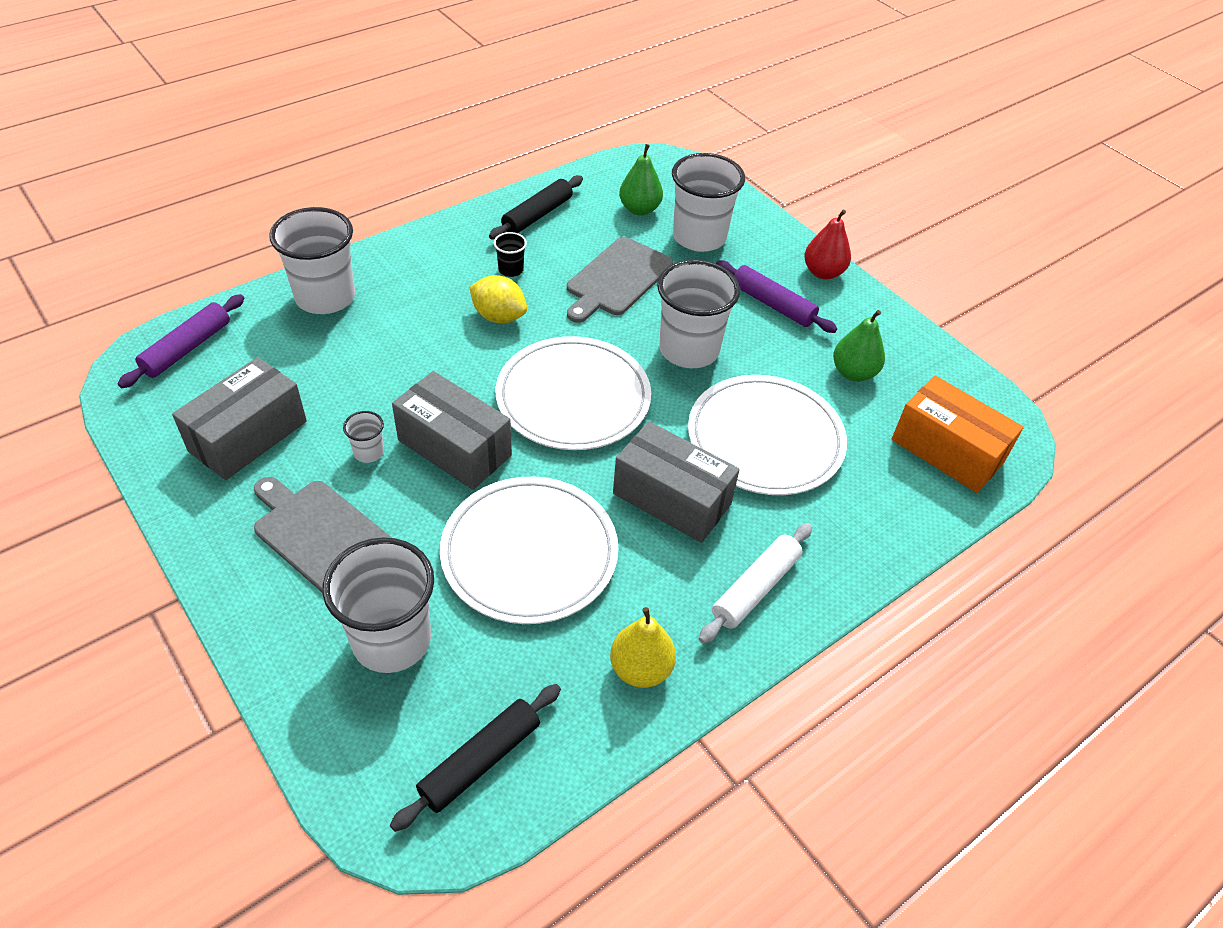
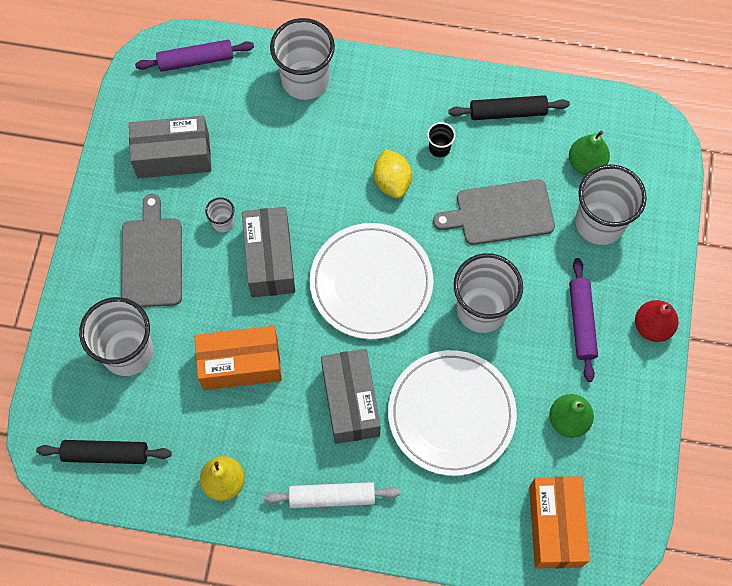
camera: 50 degrees right, 20 degrees up
white plate [440,477,618,624] -> orange box [194,326,282,390]

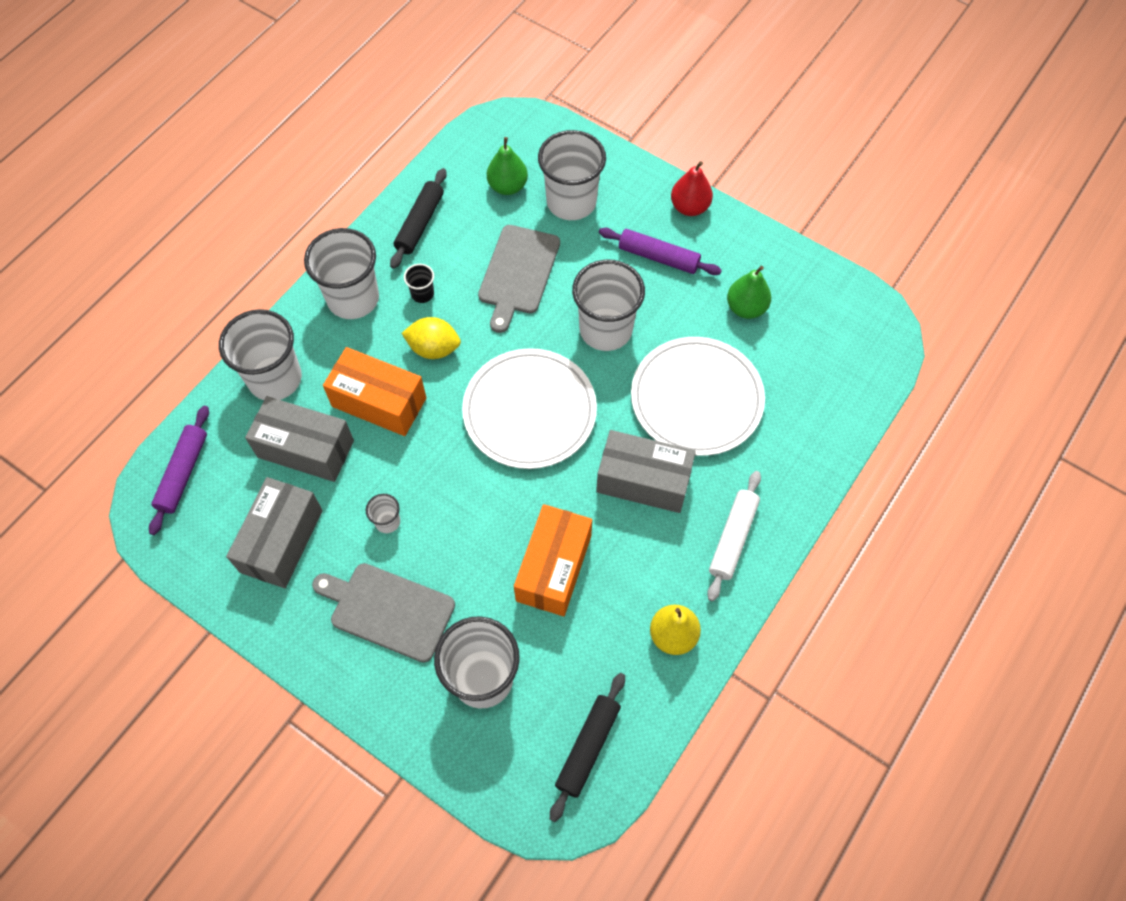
camera: 65 degrees left, 5 degrees down
grey box [242,207,295,297] -> grey box moved to [245,396,354,482]
orange box [529,476,590,569] -> orange box moved to [323,347,426,436]
none -> white cup [304,228,379,319]

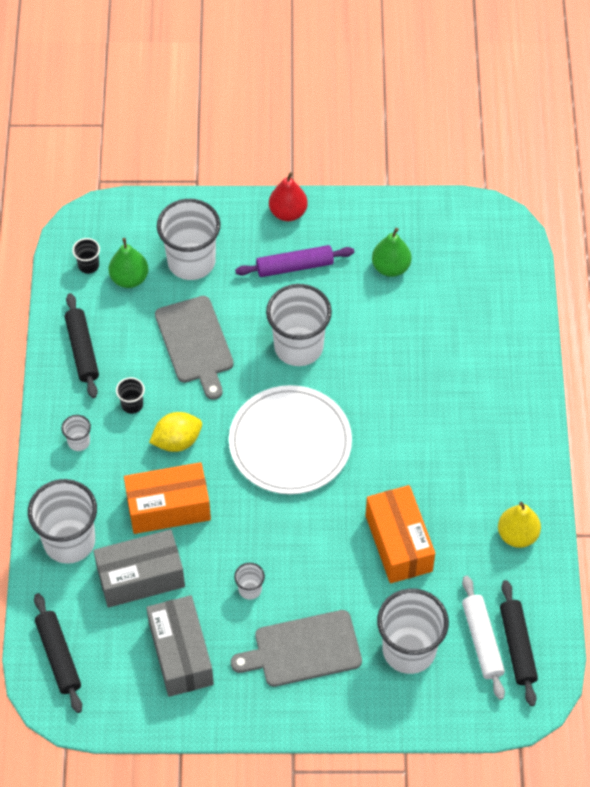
camera: 35 degrees left, 5 degrees down
purple rolling pin [149,406,209,535] -> black rolling pin [34,593,82,713]
white cup [304,228,379,319] -> white cup [61,415,91,451], size x0.44
grey box [596,430,696,513] -> none
white plate [631,337,765,456] -> none
white rolling pin [707,471,761,601] -> white rolling pin moved to [462,576,505,700]
none -> black cup [72,238,100,274]

